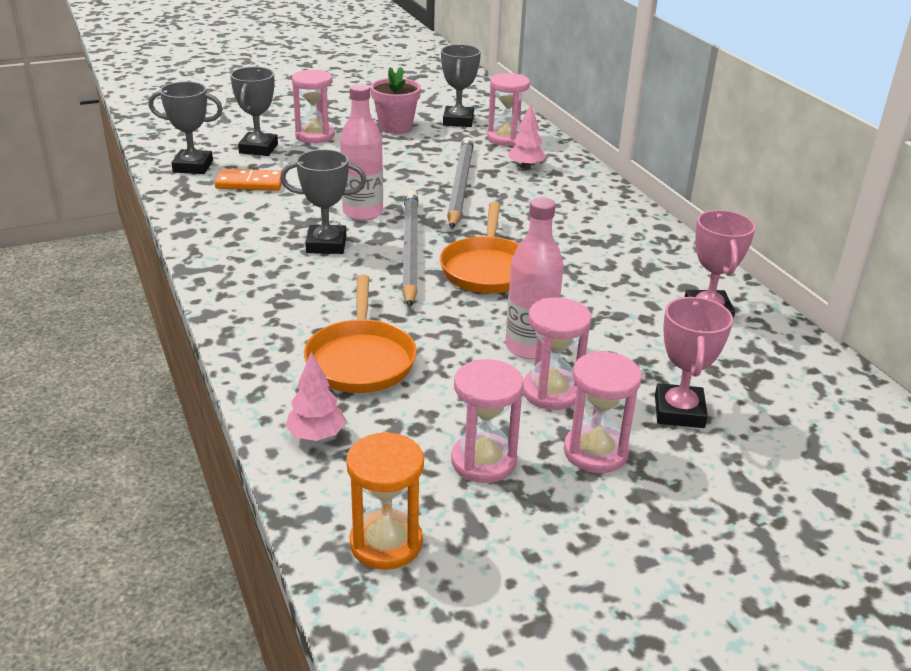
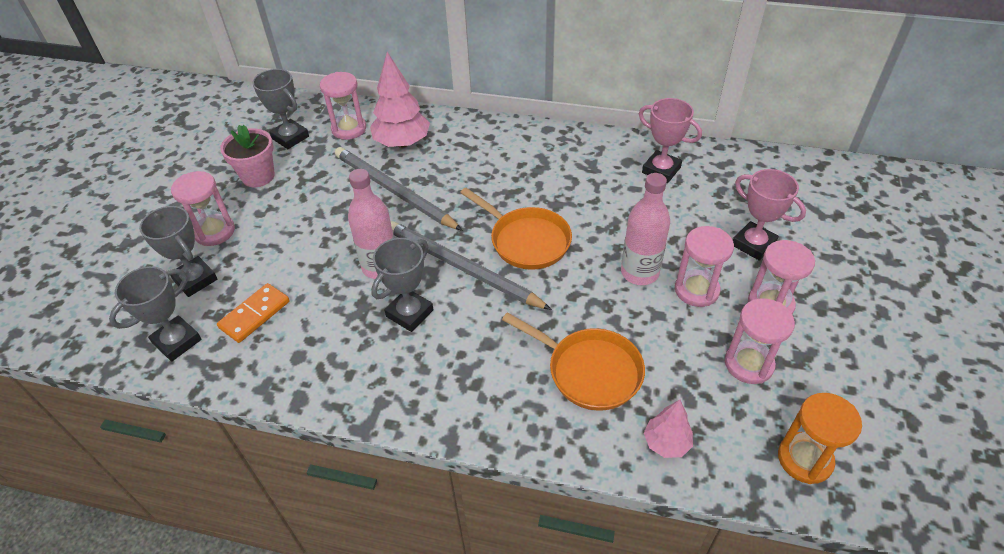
camera: 50 degrees left, 15 degrees up
pink tree [508,104,546,169] -> pink tree [370,52,430,148], size x1.78

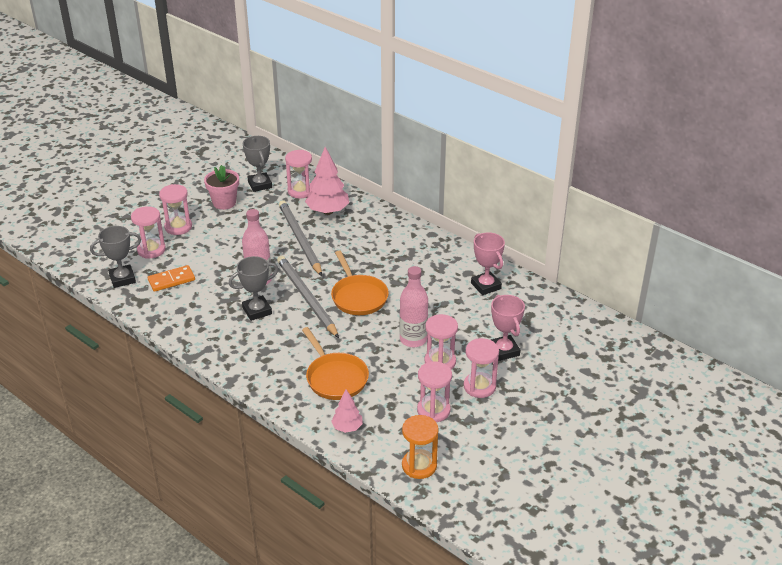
camera: 25 degrees right, 10 degrees down
grey trophy [139,206,217,297] -> pink hourglass [131,206,166,259]

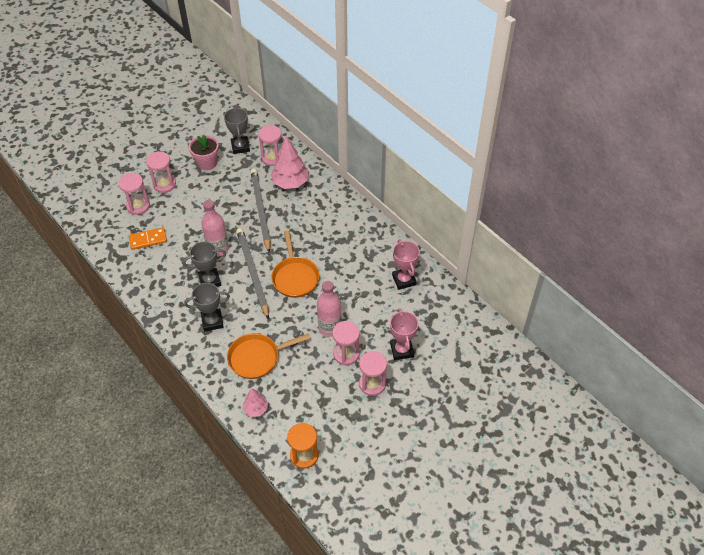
camera: 10 degrees right, 15 degrees up
grey trophy [90,226,141,288] -> grey trophy moved to [184,283,230,332]
orange pan [302,327,369,400] -> orange pan turned 90 degrees clockwise [227,333,311,379]
pink hourglass [417,362,452,422] -> none

